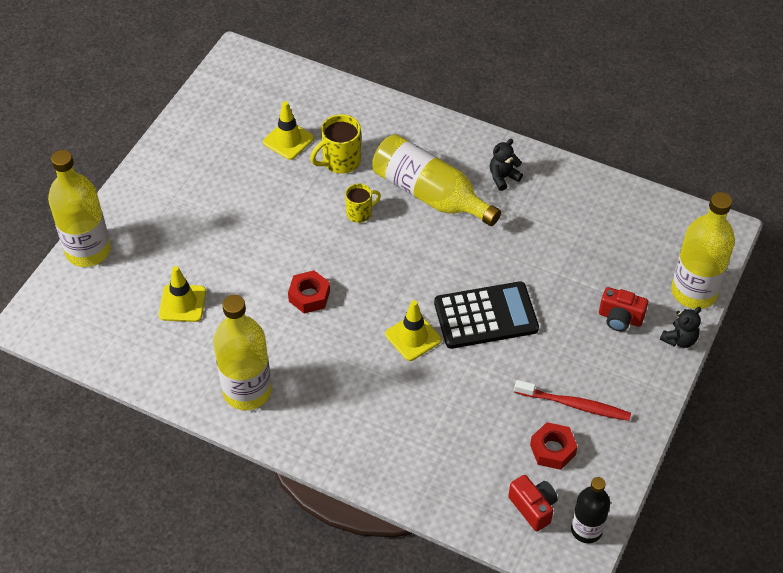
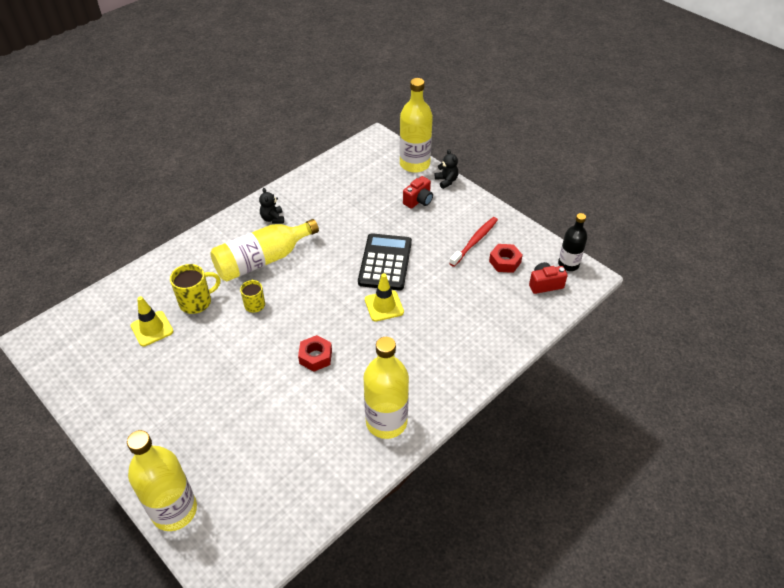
camera: 70 degrees left, 5 degrees down
yellow traffic cone [159,266,206,322] -> none
yellow mug [310,114,361,174] -> yellow mug turned 105 degrees counterclockwise [170,264,221,314]

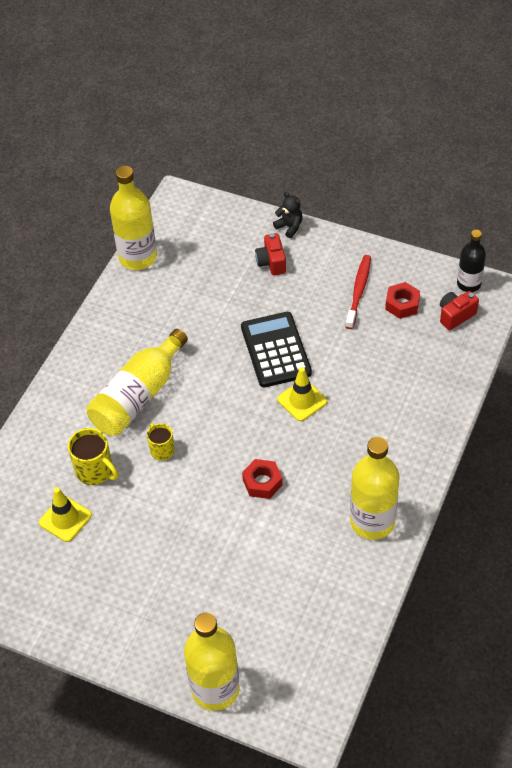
camera: 20 degrees left, 5 degrees up
yellow mug [170,264,221,314] -> yellow mug turned 90 degrees clockwise [68,428,118,485]
black teddy bear [259,188,284,224] -> none
yellow bottle [400,78,433,173] -> yellow bottle moved to [110,166,157,270]
red camera [403,176,433,209] -> red camera turned 150 degrees clockwise [255,233,286,275]

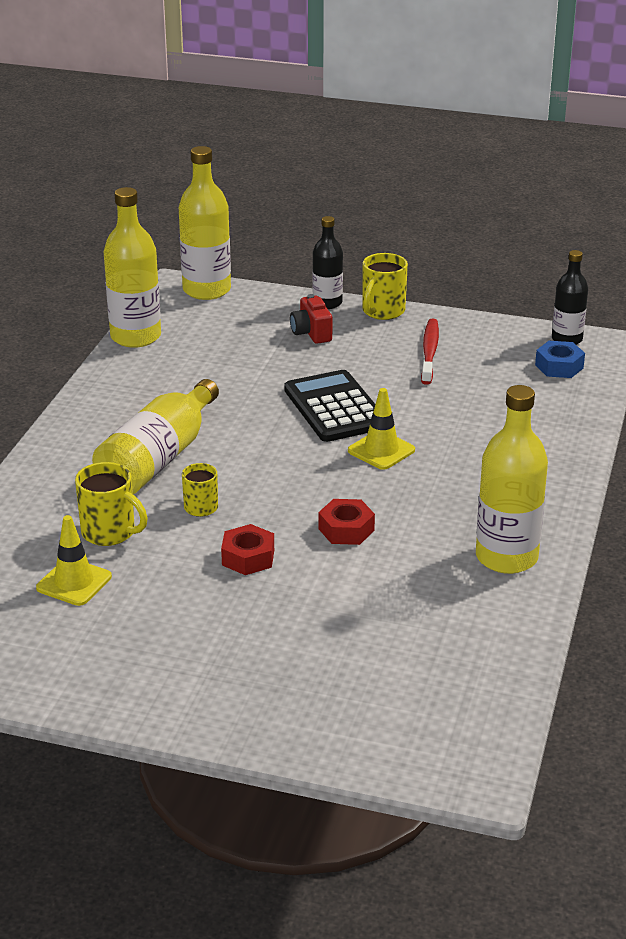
camera: 10 degrees left, 20 degrees down
yellow bottle [184,613,240,711] -> yellow bottle moved to [179,146,231,300]
black teddy bear [273,192,303,238] -> black bottle [312,216,343,309]
red nut [385,282,420,319] -> red nut moved to [221,524,274,575]
red camera [440,291,479,330] -> blue nut [535,341,585,378]
none -> yellow mug [362,253,408,320]

